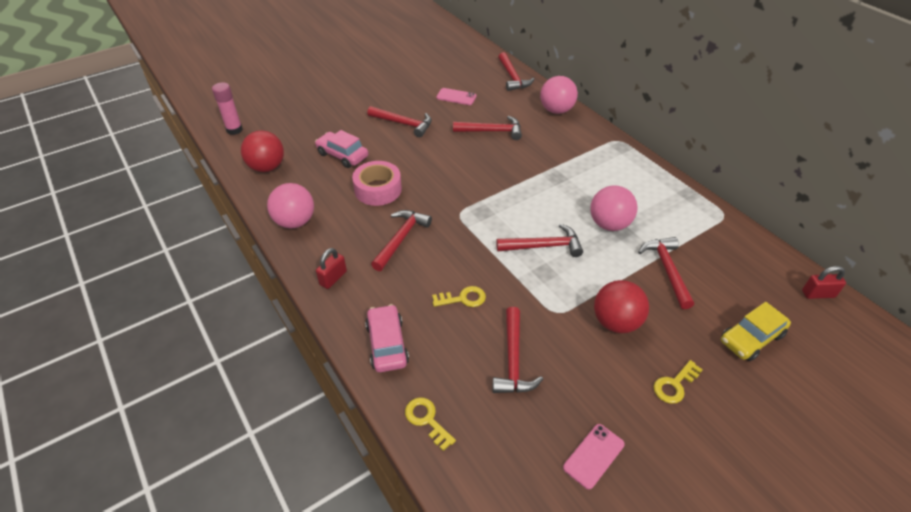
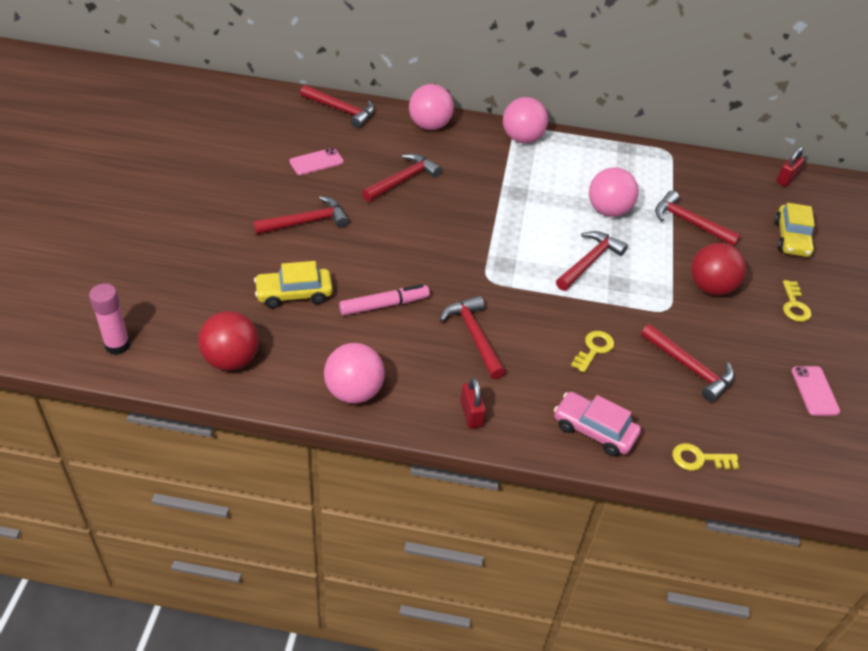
camera: 50 degrees left, 0 degrees up
pink car [315,130,368,168] -> yellow car [254,261,333,308]
pink tape [352,161,402,206] -> pink marker [339,284,430,316]
none -> pink ball [503,97,548,143]

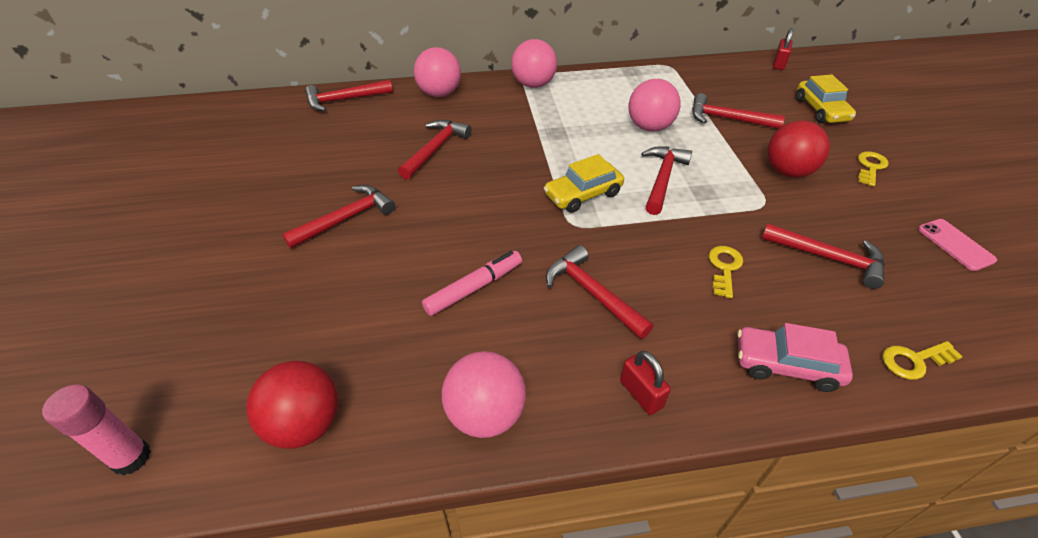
camera: 15 degrees left, 0 degrees up
yellow car [254,261,333,308] -> yellow car moved to [544,154,624,213]
pink phone [289,148,344,175] -> none
red hammer [300,85,375,128] -> red hammer turned 150 degrees clockwise [305,80,393,111]
yellow key [783,280,811,322] -> yellow key turned 135 degrees counterclockwise [858,151,888,187]

